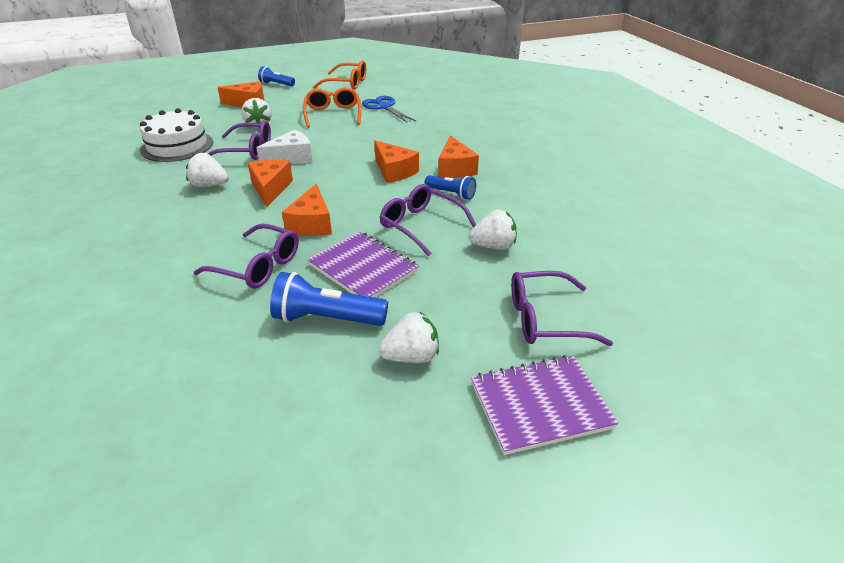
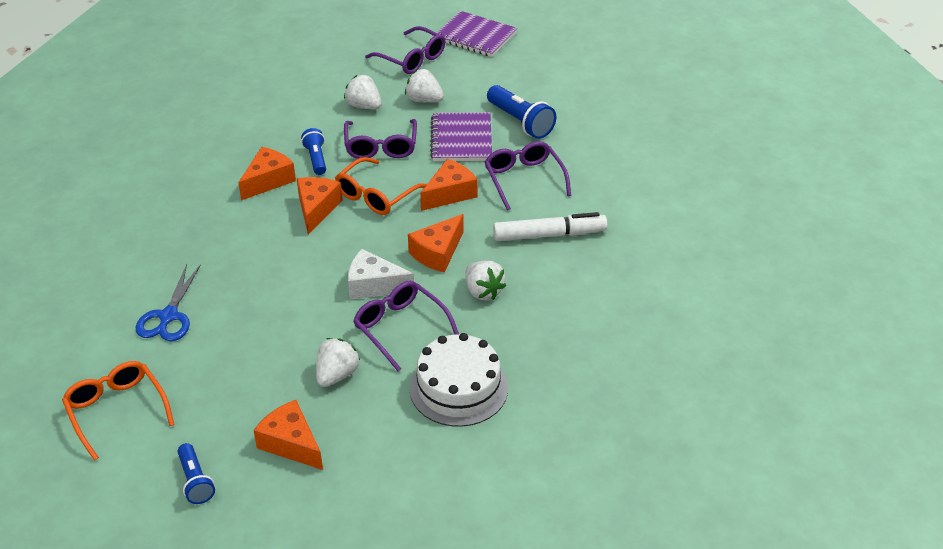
camera: 135 degrees left, 5 degrees up
orange glasses [303,87,362,128] -> orange glasses moved to [335,157,427,215]
white strawberry [378,311,439,363] -> white strawberry moved to [405,69,444,103]
none -> white marker [493,212,607,241]

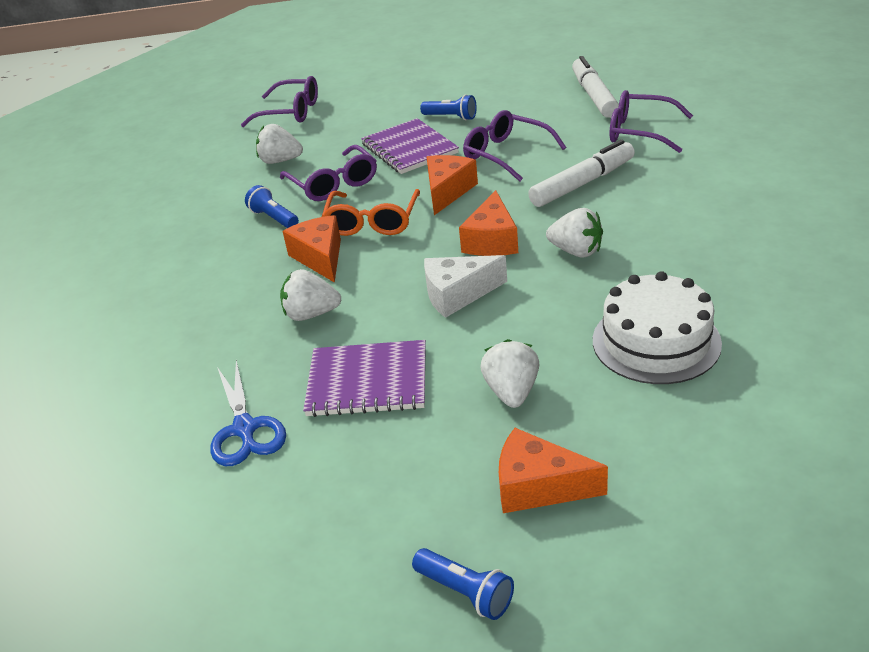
camera: 25 degrees left, 5 degrees down
orange glasses [62,361,175,461] -> none
orange cheese [238,147,296,200] -> none
purple glasses [353,281,459,371] -> purple glasses moved to [610,90,693,153]
white strawberry [405,69,444,103] -> white strawberry moved to [280,269,341,321]
purple notebook [437,11,517,57] -> purple notebook moved to [303,340,426,417]
blue flashlight [487,85,557,139] -> blue flashlight [420,94,477,120], size x0.62
none -> white marker [572,56,619,118]

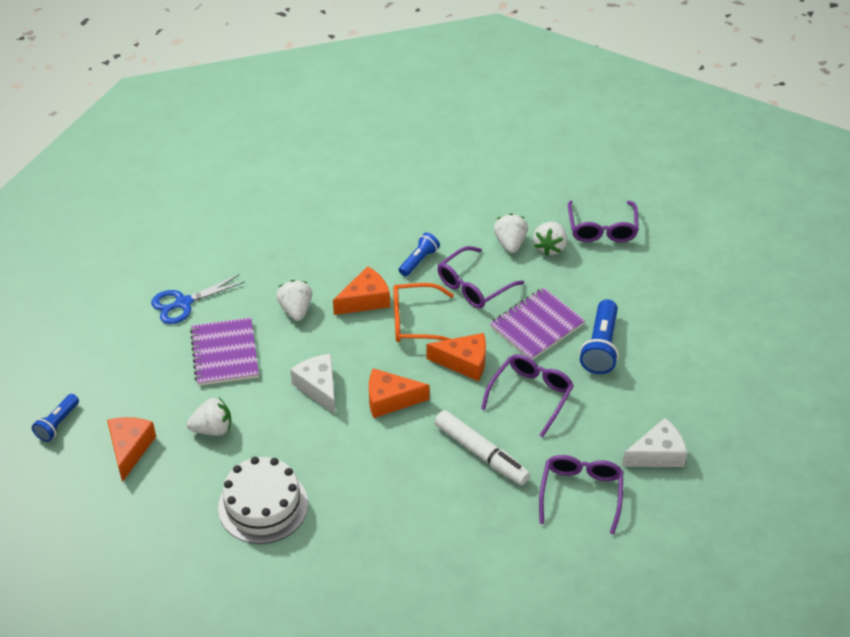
camera: 75 degrees right, 10 degrees up
blue flashlight [420,94,477,120] -> blue flashlight [580,299,619,374], size x1.60
white strawberry [546,208,603,257] -> white strawberry moved to [533,222,567,256]
white marker [572,56,619,118] -> white cheese [622,418,687,467]

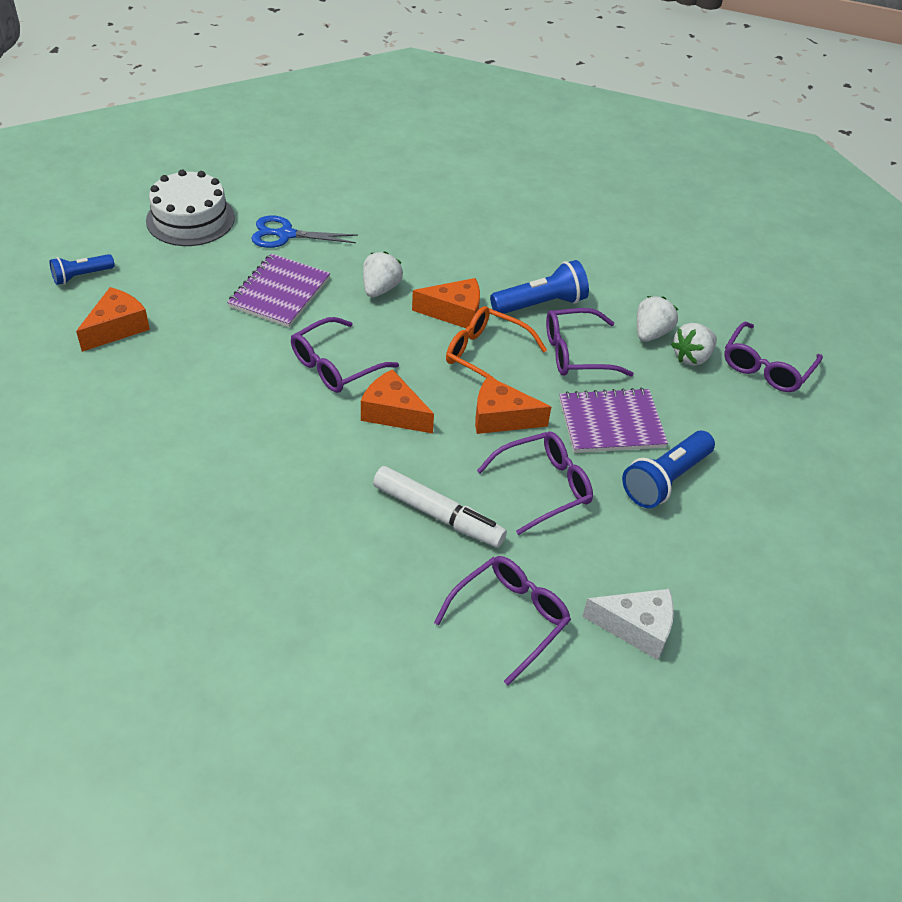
camera: 30 degrees right, 0 degrees up
white strawberry [187,398,231,436] -> none
white cake [218,457,308,544] -> white cake moved to [146,170,235,246]
white cheese [290,354,336,415] -> purple glasses [291,317,399,393]
blue flashlight [399,233,440,276] -> blue flashlight [490,260,589,314], size x1.60
orange cheese [427,333,486,381] -> orange cheese turned 150 degrees clockwise [475,376,551,434]
white marker [435,410,530,485] -> white marker turned 45 degrees counterclockwise [373,466,507,548]

